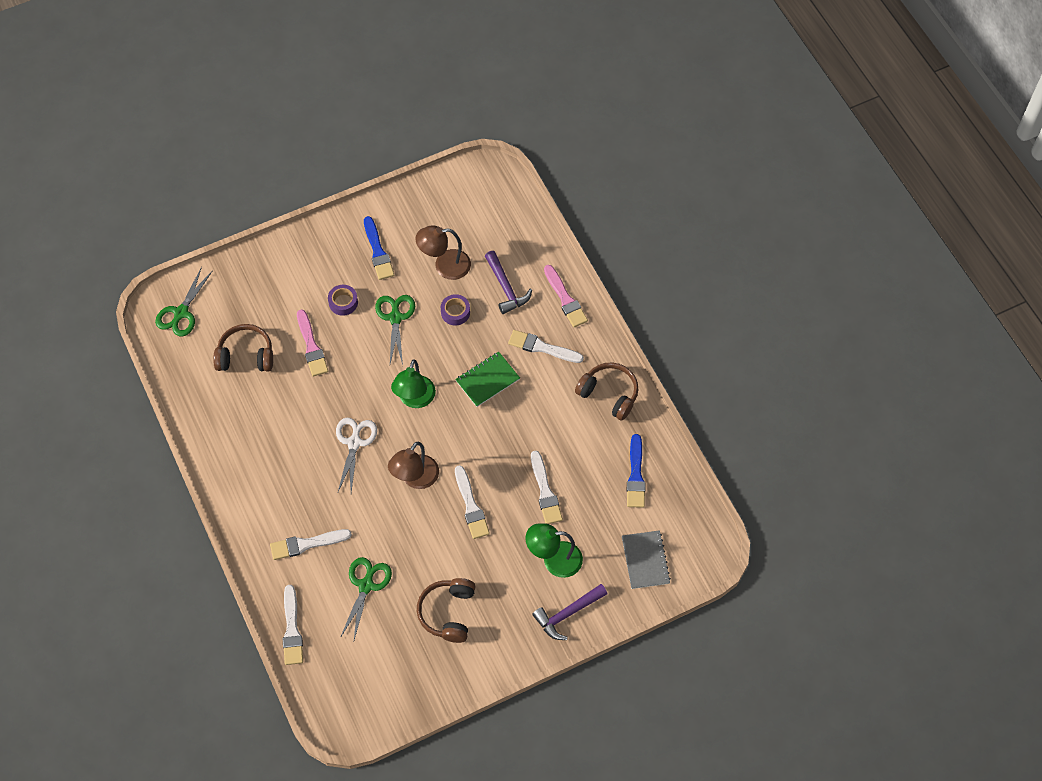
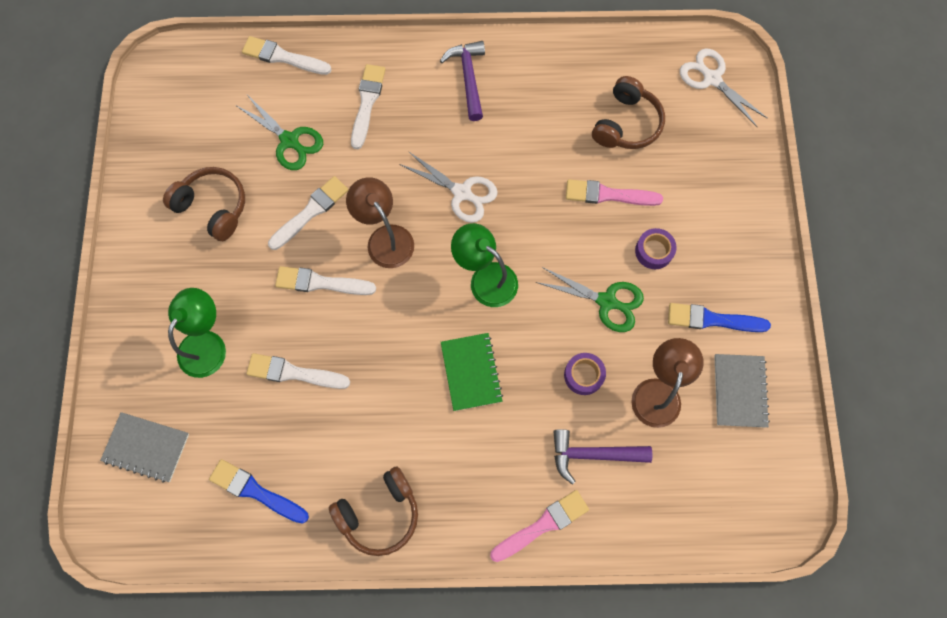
camera: 115 degrees right, 10 degrees up
green scissors [155,267,213,336] -> white scissors [680,48,768,127]
white brush [508,330,584,363] -> white brush moved to [268,176,348,250]
purple hammer [532,584,608,640] -> purple hammer moved to [440,41,485,121]
pink brush [544,265,588,328] -> pink brush turned 150 degrees clockwise [490,490,589,562]
none -> grey notebook [714,354,770,428]

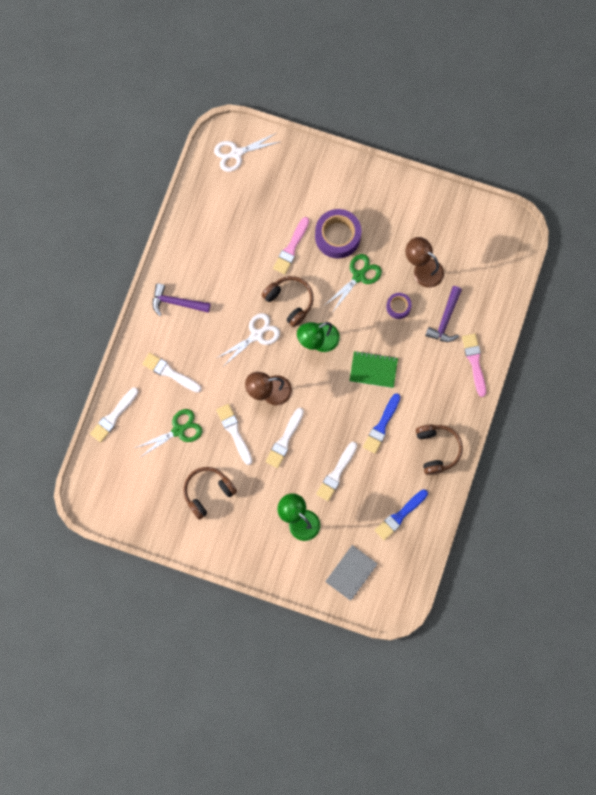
camera: 70 degrees left, 5 degrees up
brown headphones [592,76,665,149] -> brown headphones moved to [262,276,314,327]
purple tape [635,228,677,269] -> purple tape [315,209,361,258], size x1.88
blue brush [668,303,771,332] -> blue brush moved to [363,394,400,454]
grey notebook [714,354,770,428] -> none

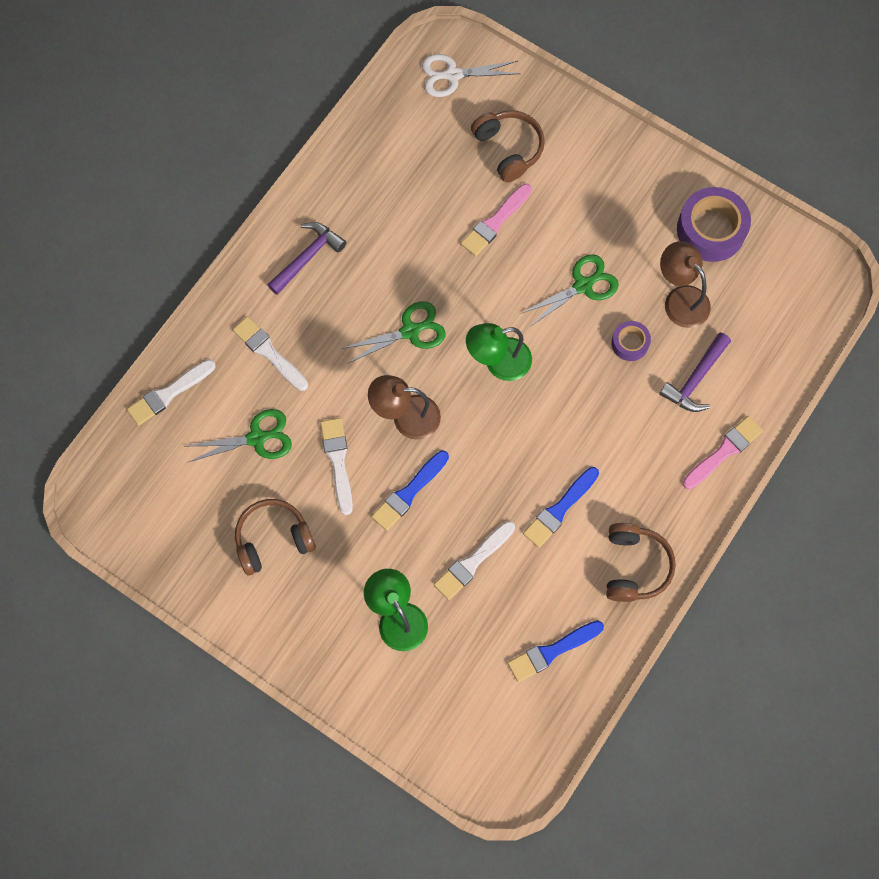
camera: 15 degrees right, 5 degrees down
purple hammer [153,283,211,316] -> purple hammer turned 105 degrees clockwise [267,222,346,295]
white scissors [217,313,280,366] -> green scissors [342,301,446,363]
brown headphones [262,276,314,327] -> brown headphones moved to [471,110,545,182]
white brush [266,408,304,468] -> blue brush [371,450,449,531]
purple tape [315,209,361,258] -> purple tape moved to [677,187,751,262]
grey notebook [325,545,378,601] -> none
green notebook [350,351,398,388] -> none
pink brush [462,334,486,397] -> pink brush turned 45 degrees clockwise [683,416,763,489]

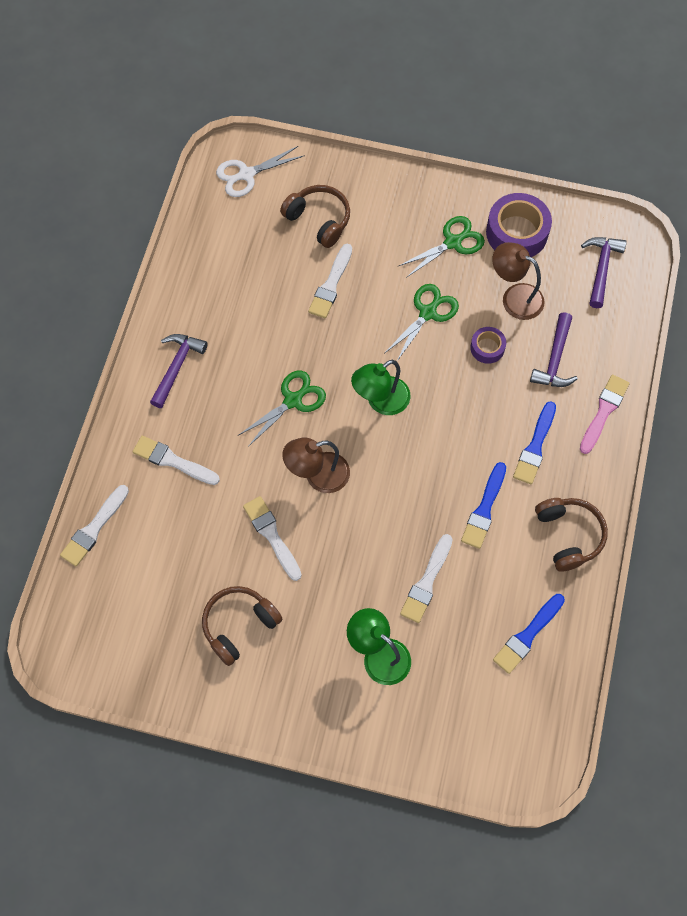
camera: 20 degrees left, 5 degrees down
green scissors [187,409,292,463] -> green scissors moved to [399,216,485,278]
blue brush [371,450,449,531] -> blue brush moved to [513,401,556,484]
pink brush [461,184,532,256] -> white brush [308,244,352,318]
none -> purple hammer [581,237,627,308]

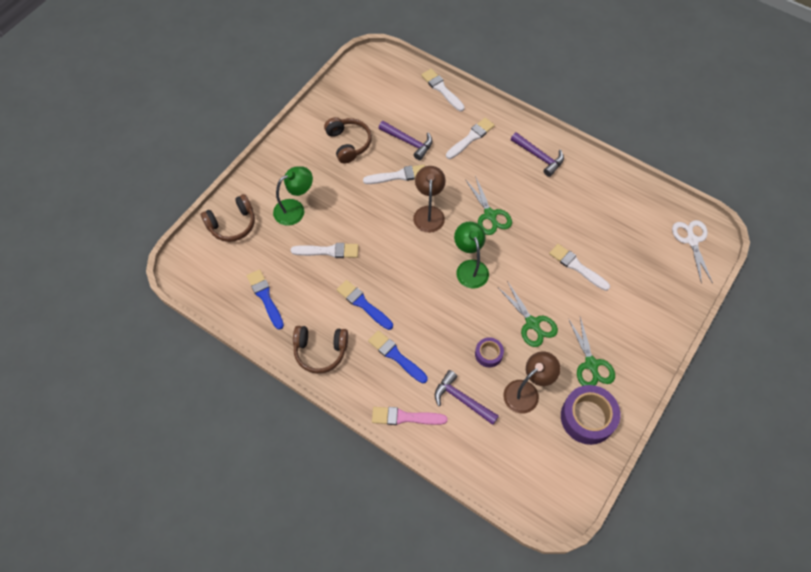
camera: 110 degrees right, 5 degrees down
brown headphones [280,185,350,248] -> brown headphones moved to [201,194,255,242]
white brush [400,534,453,623] -> white brush turned 135 degrees clockwise [291,243,358,258]
pink brush [580,375,630,454] -> pink brush turned 135 degrees clockwise [372,407,447,425]
purple hammer [581,237,627,308] -> purple hammer moved to [379,121,432,160]

